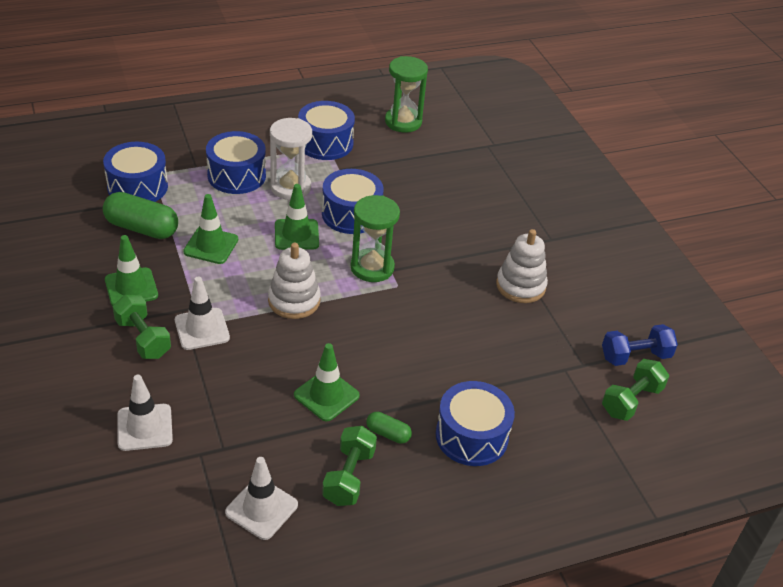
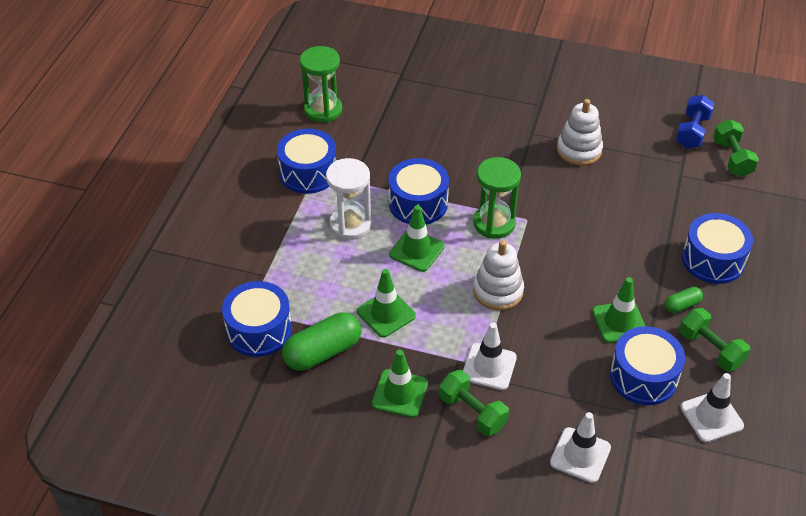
camera: 50 degrees left, 5 degrees up
green dumbbell [113,295,171,359] -> green dumbbell turned 45 degrees clockwise [439,370,509,436]
blue drum [206,131,266,194] -> blue drum moved to [610,326,685,405]

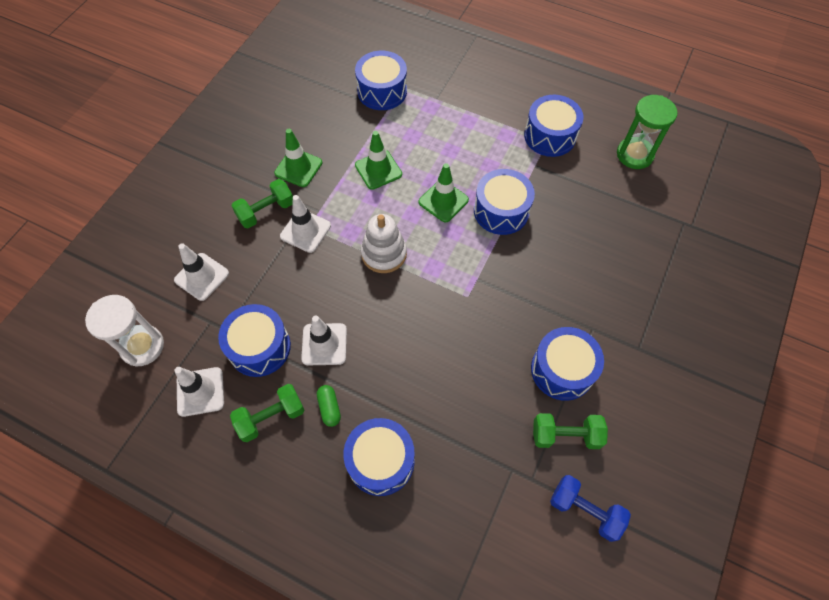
camera: 100 degrees right, 15 degrees up
green capsule [282,312,362,371] -> none
white hourglass [326,158,372,240] -> white hourglass moved to [85,295,164,367]
green hourglass [474,157,521,239] -> none
white stacking toy [557,99,603,166] -> blue drum [531,327,604,401]
green traffic cone [592,277,645,343] -> white traffic cone [301,316,347,365]
green dumbbell [713,119,759,177] -> green dumbbell moved to [533,413,608,449]

